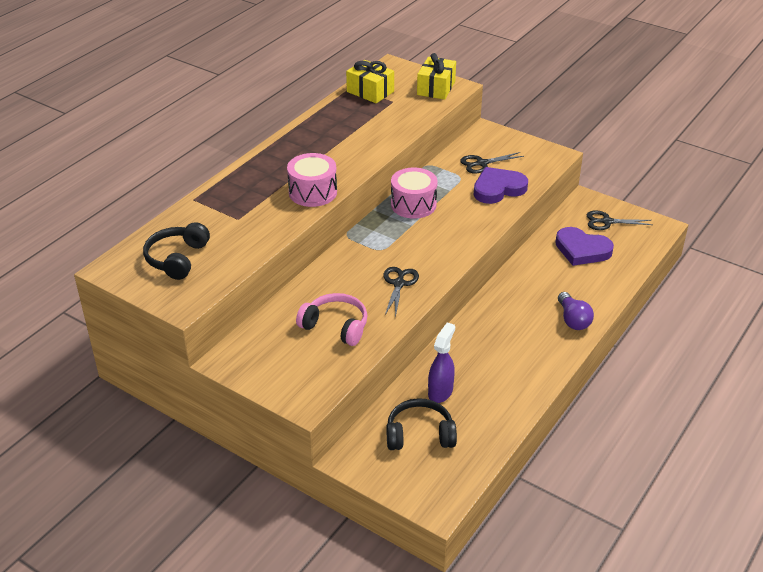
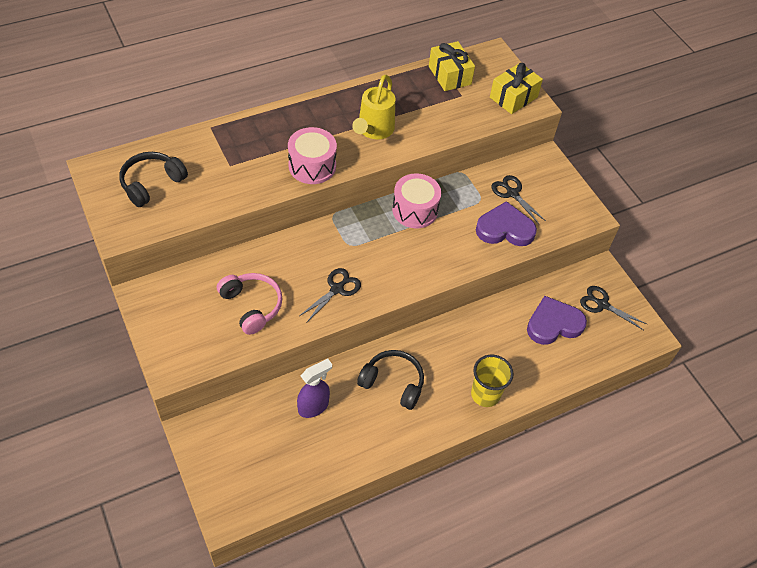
camera: 25 degrees right, 15 degrees up
black headphones [386,398,457,450] -> black headphones moved to [357,350,424,410]
black scissors [460,152,524,174] -> black scissors turned 45 degrees clockwise [491,175,546,224]
purple heart [555,227,614,266] -> purple heart turned 105 degrees clockwise [527,296,587,345]
purple light bulb [558,292,594,330] -> yellow cup [471,355,514,407]
none -> yellow watering can [352,75,395,139]

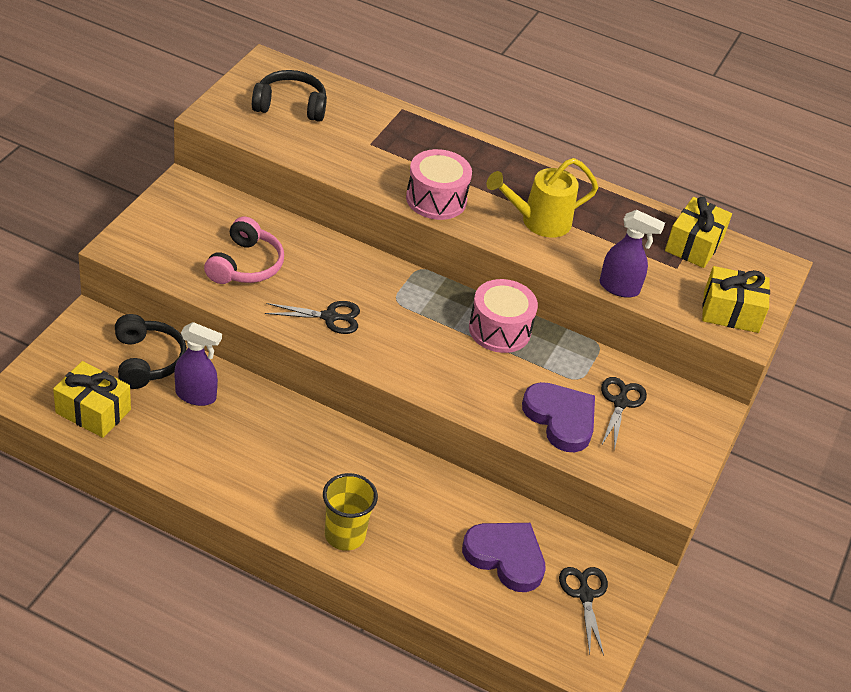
camera: 50 degrees right, 10 degrees down
black headphones [357,350,424,410] -> black headphones moved to [115,314,187,389]
none -> yellow gift [53,361,131,438]
none -> purple spray bottle [599,210,665,298]

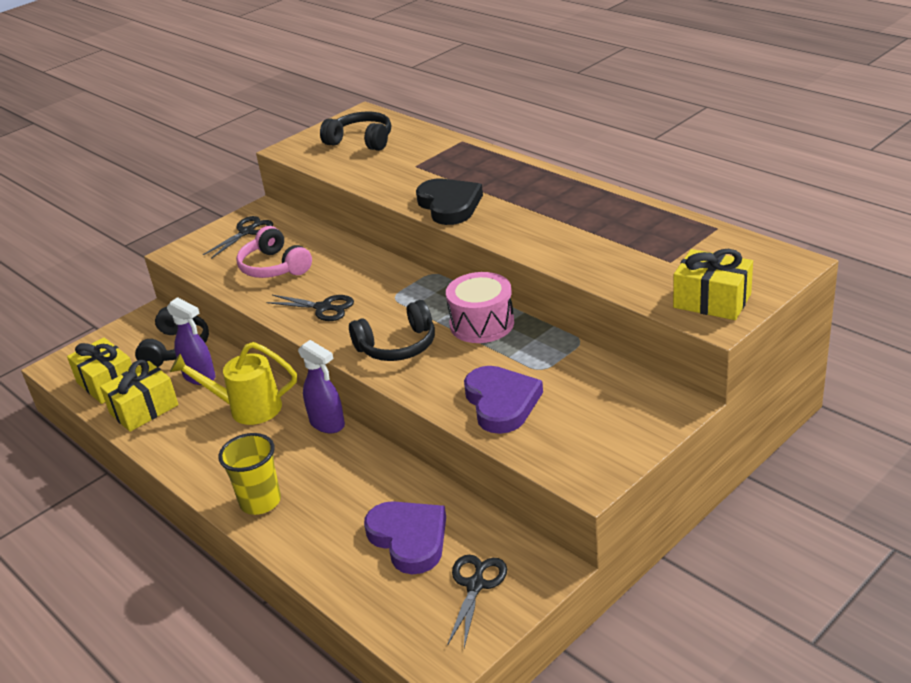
camera: 30 degrees right, 10 degrees down
pink headphones [204,217,284,284] -> pink headphones turned 105 degrees clockwise [236,226,312,278]
pink drum [406,149,472,220] -> black heart [416,179,483,225]
yellow watering can [487,158,598,238] -> yellow watering can moved to [170,342,297,425]
purple spray bottle [599,210,665,298] -> purple spray bottle moved to [298,340,345,433]
black scissors [601,377,647,451] -> black scissors moved to [203,216,273,259]
yellow gift [665,197,732,268] -> yellow gift moved to [100,360,179,432]
none -> black headphones [349,300,435,361]

